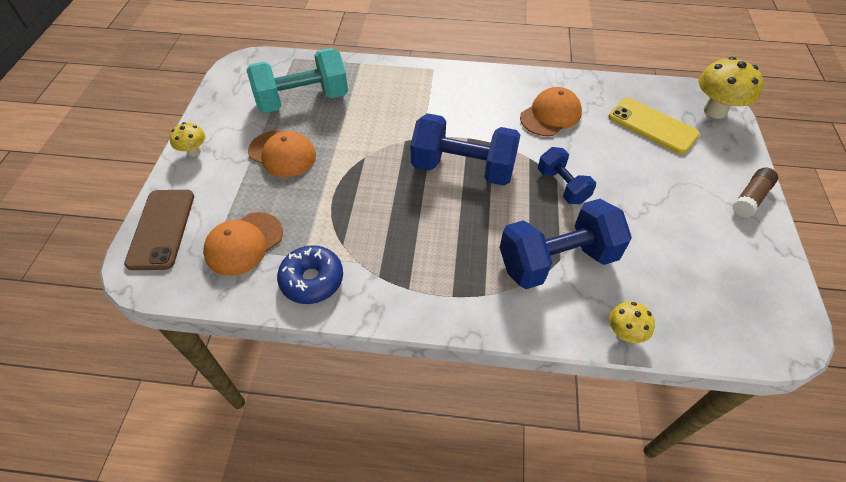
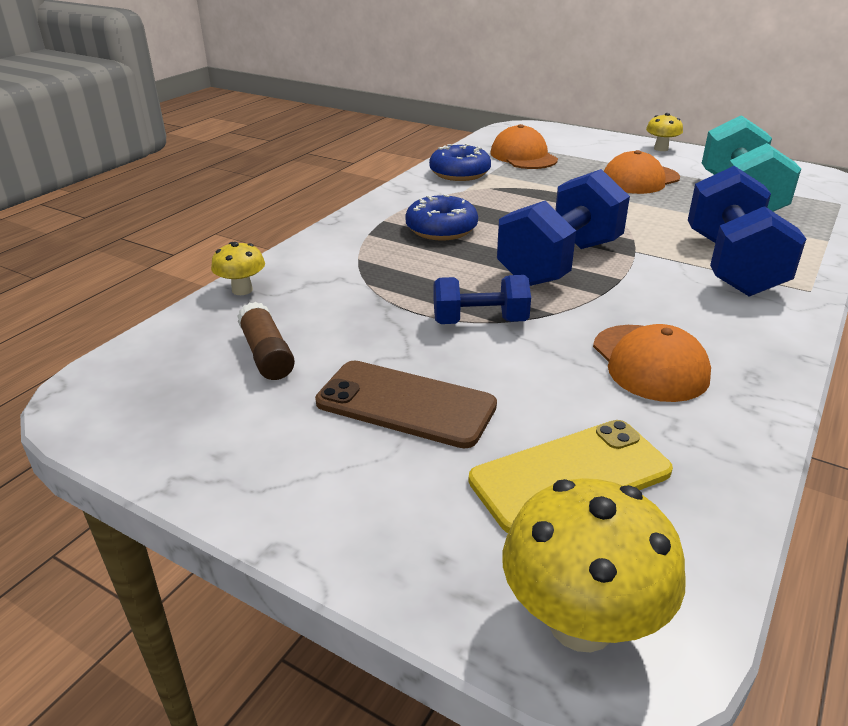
camera: 115 degrees right, 20 degrees down
brown phone [124,190,194,270] -> brown phone moved to [315,360,497,449]
blue dumbbell [500,199,632,289] -> blue dumbbell moved to [688,166,806,297]
brown glue stick [732,168,778,218] -> brown glue stick moved to [237,302,295,380]
none -> blue donut [405,194,478,241]

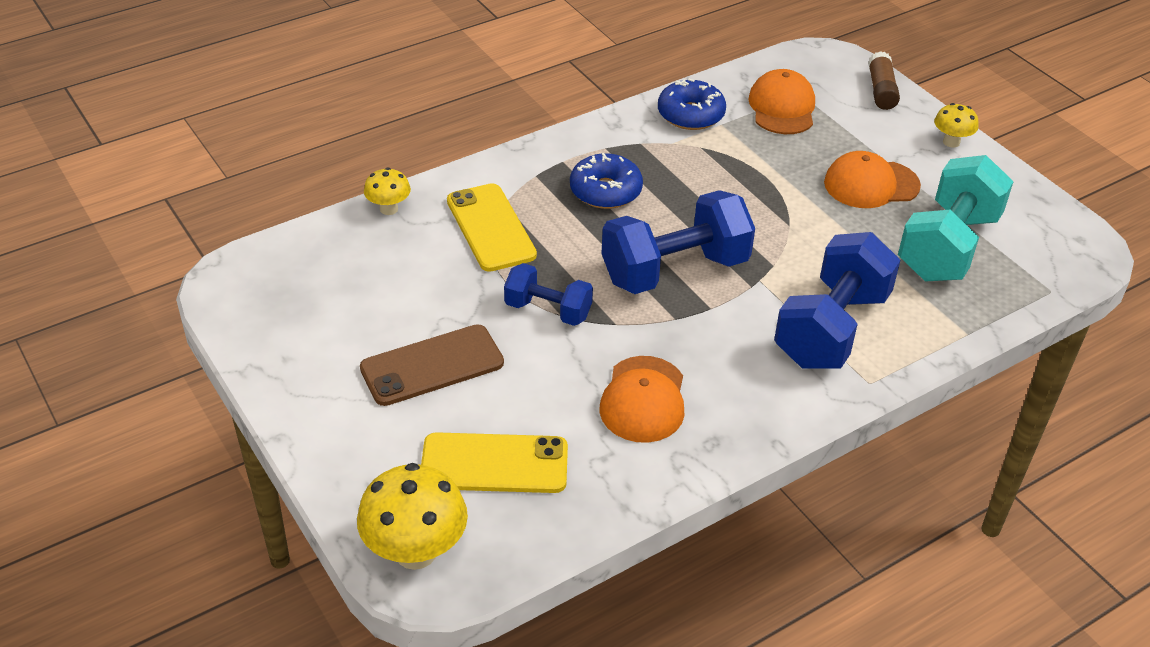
camera: 25 degrees right, 10 degrees up
brown glue stick [237,302,295,380] -> brown glue stick moved to [868,51,900,110]
brown phone [315,360,497,449] -> brown phone turned 75 degrees counterclockwise [360,324,504,406]
none -> yellow phone [447,183,537,272]

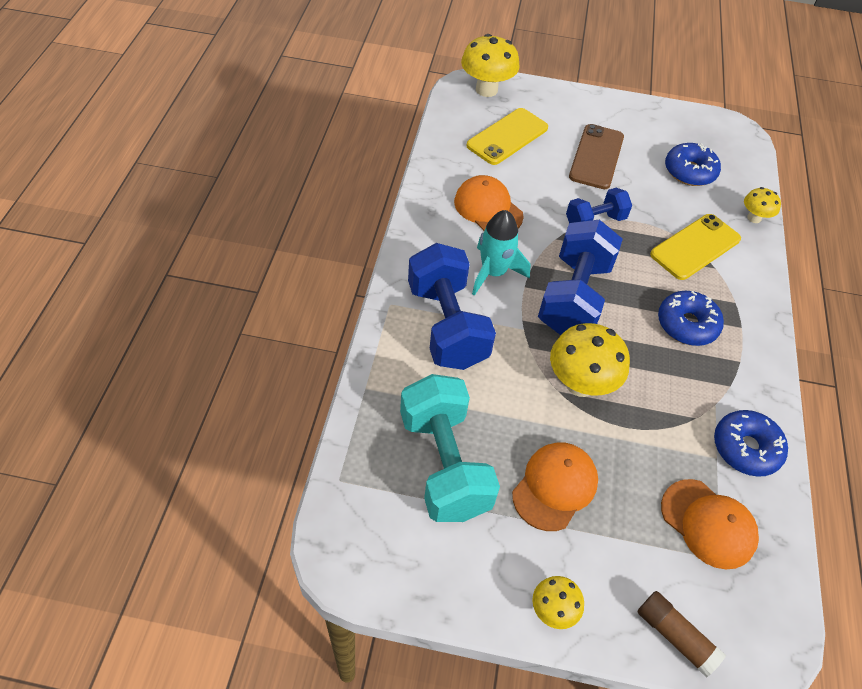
camera: 130 degrees right, 10 degrees up
yellow phone [447,183,537,272] -> yellow phone turned 60 degrees counterclockwise [650,214,741,280]
none -> turquoise rocket [472,210,531,296]
none -> yellow mushroom [550,323,630,397]
none -> blue donut [665,143,721,186]

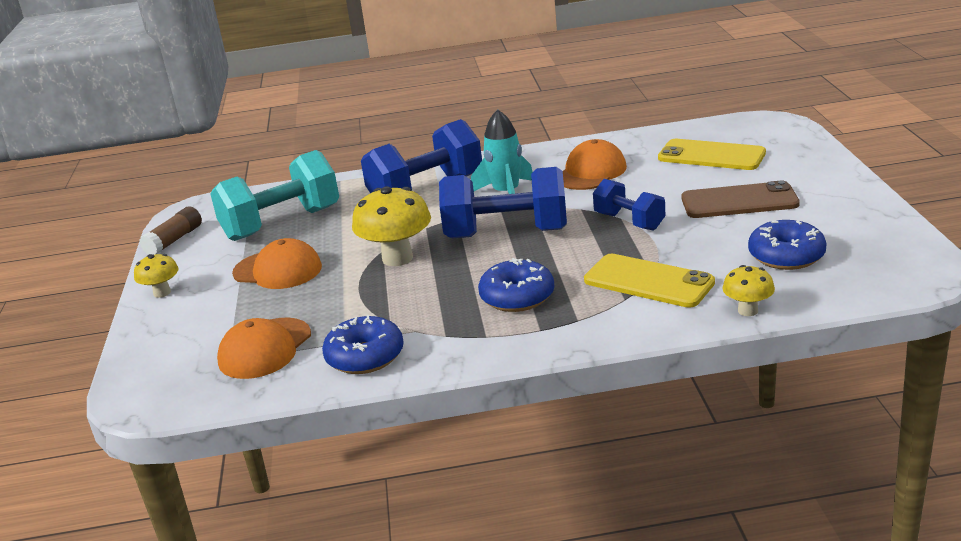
camera: 80 degrees right, 25 degrees down
yellow mushroom [461,34,520,97] -> none
brown glue stick [637,591,726,678] -> brown glue stick moved to [139,206,202,255]

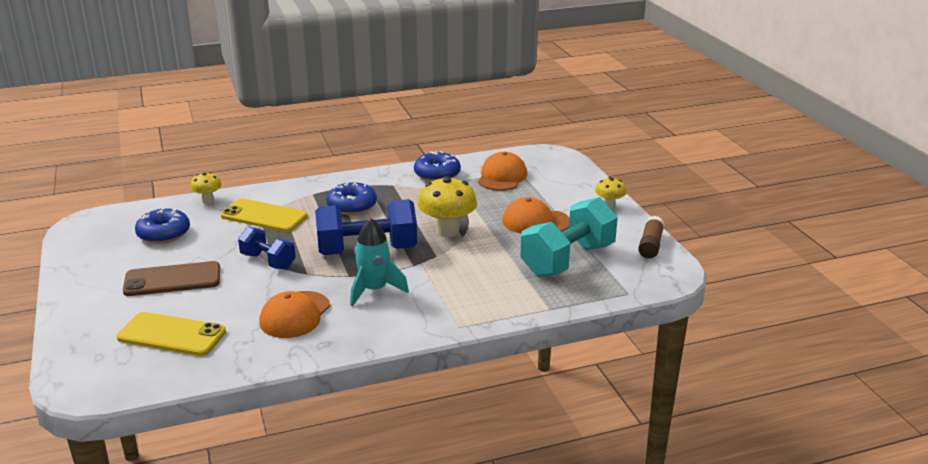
camera: 165 degrees right, 0 degrees up
blue dumbbell [361,119,482,193] -> none

